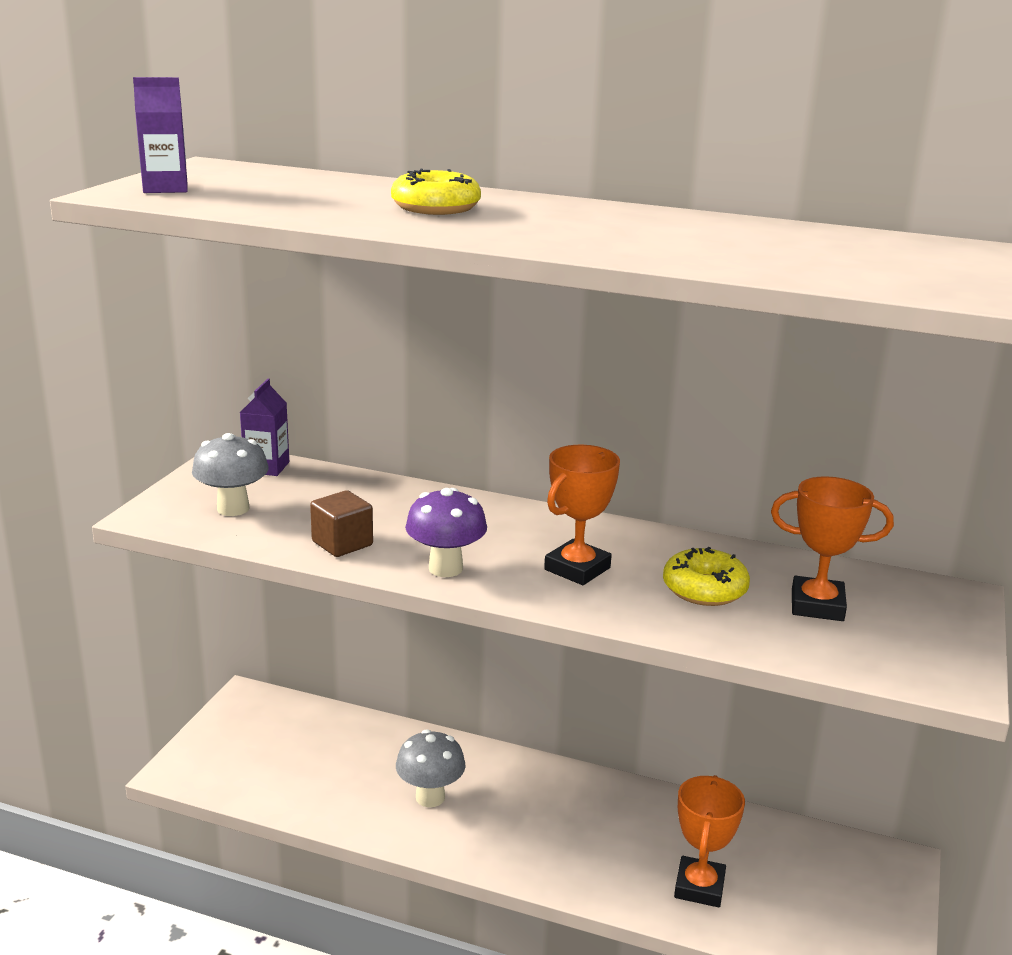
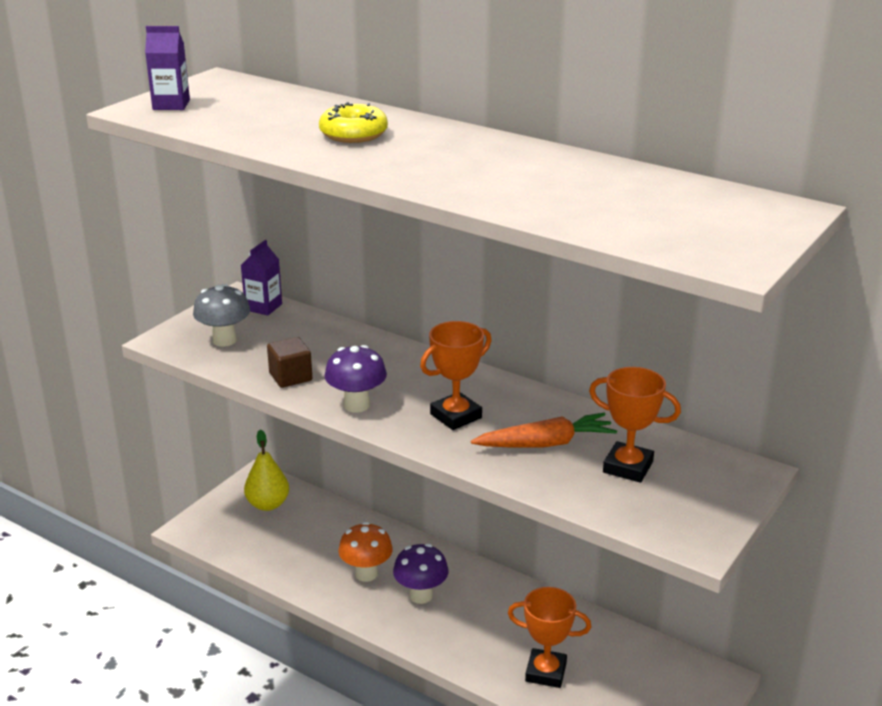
camera: 15 degrees right, 5 degrees up
grey mushroom [396,729,465,807] -> orange mushroom [339,522,393,582]
yellow donut [663,547,750,606] -> orange carrot [471,413,617,448]
orange trophy [674,775,745,907] -> orange trophy turned 75 degrees clockwise [508,587,591,688]
none -> yellow pear [244,429,289,511]
none -> purple mushroom [393,544,449,604]

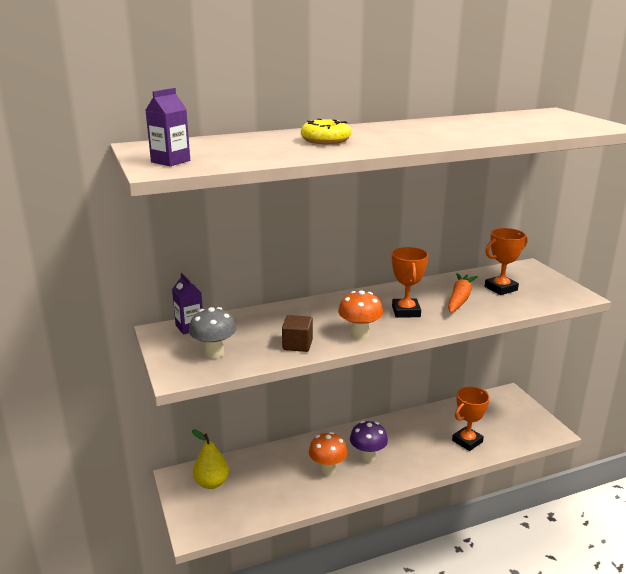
camera: 55 degrees left, 5 degrees down
purple mushroom [324,345,387,413] -> orange mushroom [338,290,383,340]

